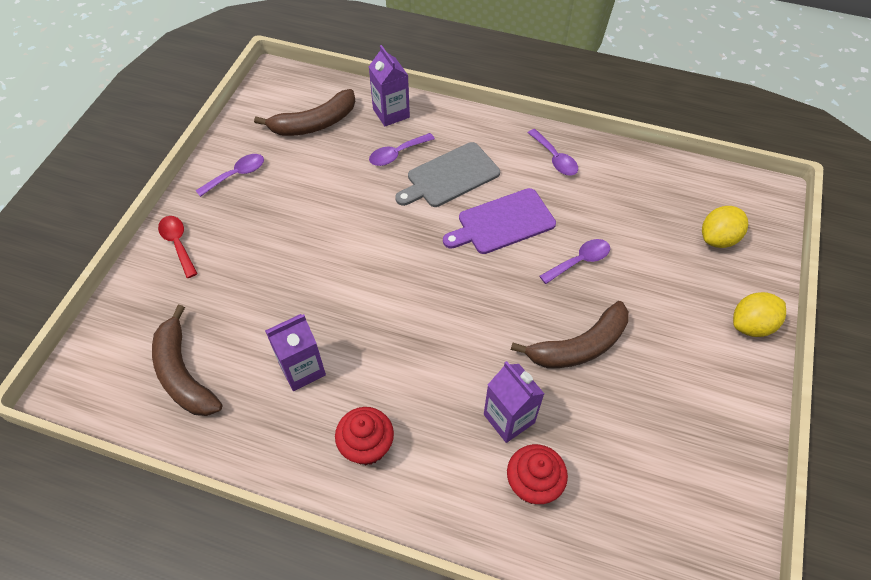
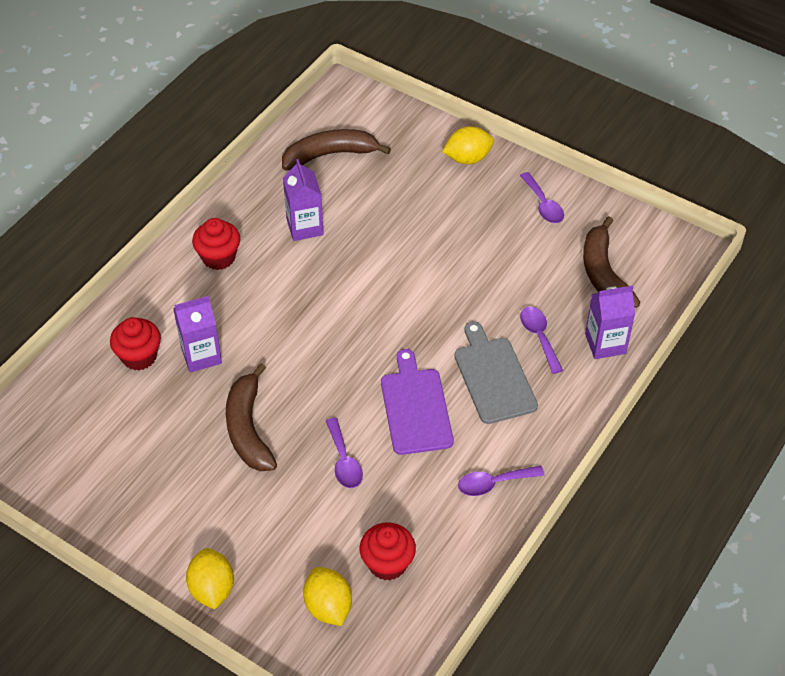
camera: 105 degrees right, 5 degrees down
red spoon [158,216,198,278] -> yellow lemon [442,126,494,164]
none -> red cupcake [360,523,416,580]

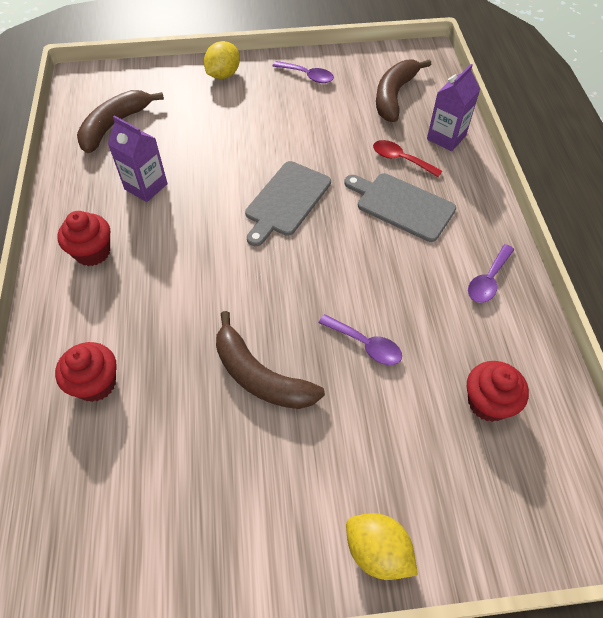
camera: 40 degrees left, 5 degrees up
purple carton [173,296,222,373] -> none
yellow lemon [303,567,352,626] -> none
purple cutting board [381,349,454,455] -> none
purple spoon [520,307,563,374] -> red spoon [373,140,442,177]
brown banana [583,216,640,308] -> brown banana turned 75 degrees clockwise [376,59,431,122]
none -> grey cutting board [245,161,331,246]

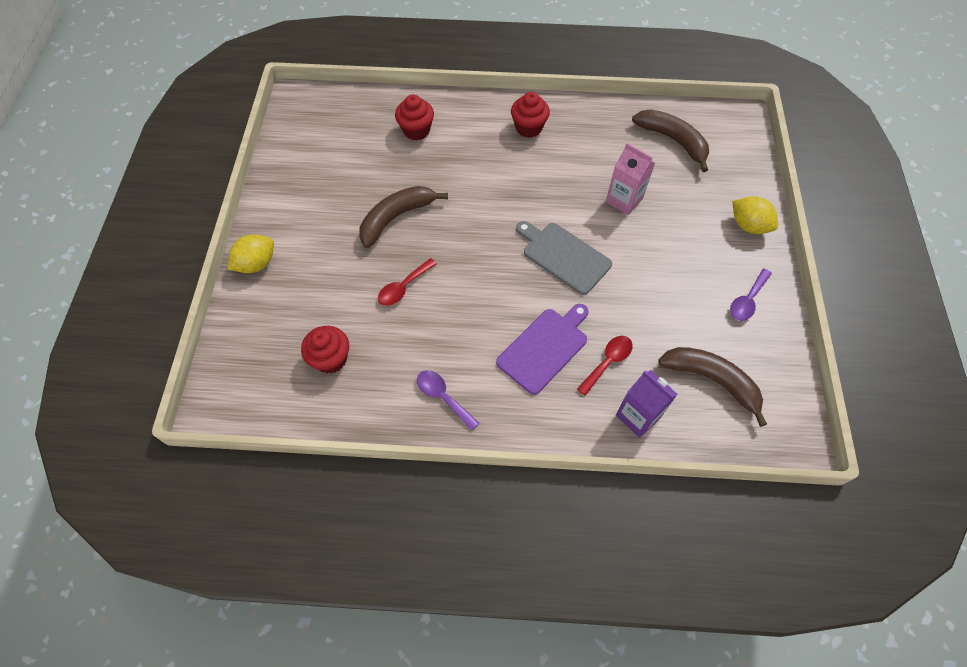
camera: 100 degrees right, 5 degrees up
purple carton [108,116,168,202] -> none
purple spoon [319,314,402,365] -> red spoon [378,258,437,306]
grey cutting board [344,173,456,242] -> purple cutting board [496,304,589,395]
none -> pink carton [606,143,655,215]

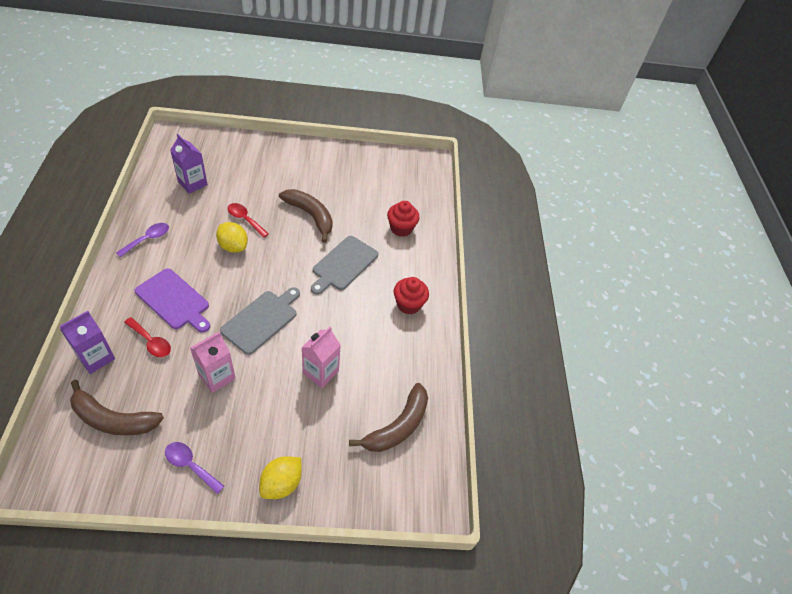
camera: 80 degrees right, 10 degrees down
yellow lemon [227,234,274,273] -> yellow lemon moved to [216,222,248,253]
red cupcake [301,326,349,373] -> purple carton [170,134,208,194]
brown banana [658,347,767,427] -> brown banana turned 75 degrees clockwise [70,380,164,436]
none -> pink carton [190,332,236,393]
none -> grey cutting board [311,236,378,295]

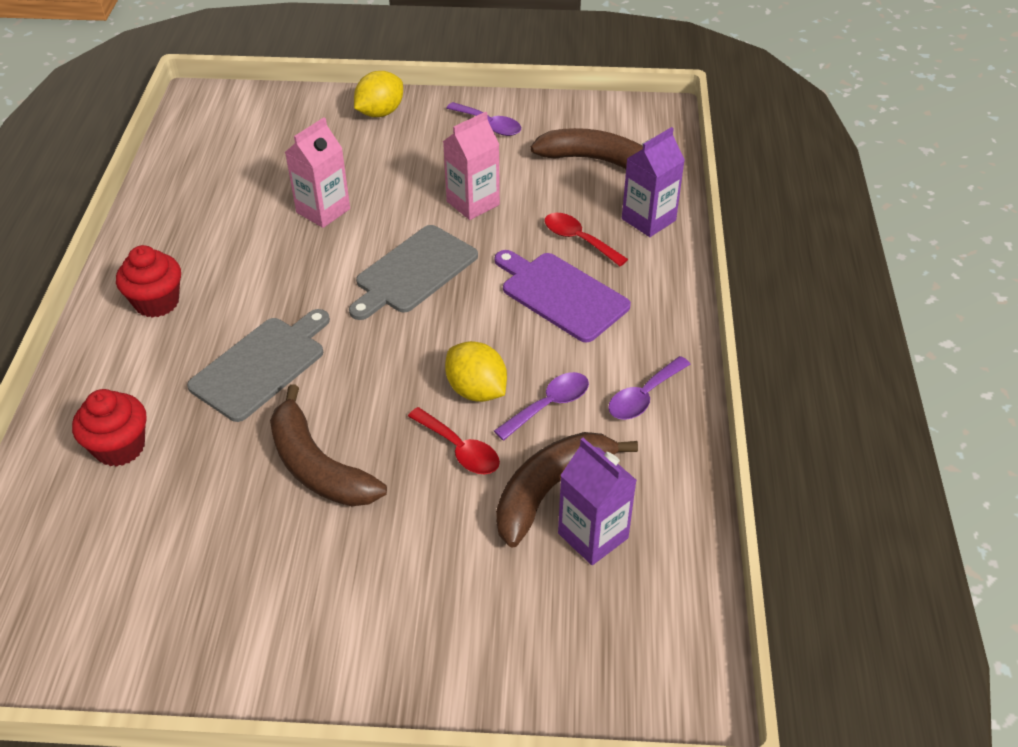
camera: 170 degrees left, 5 degrees down
brown banana [349,383,428,452] -> brown banana moved to [496,432,638,547]
none -> purple spoon [494,372,589,441]

